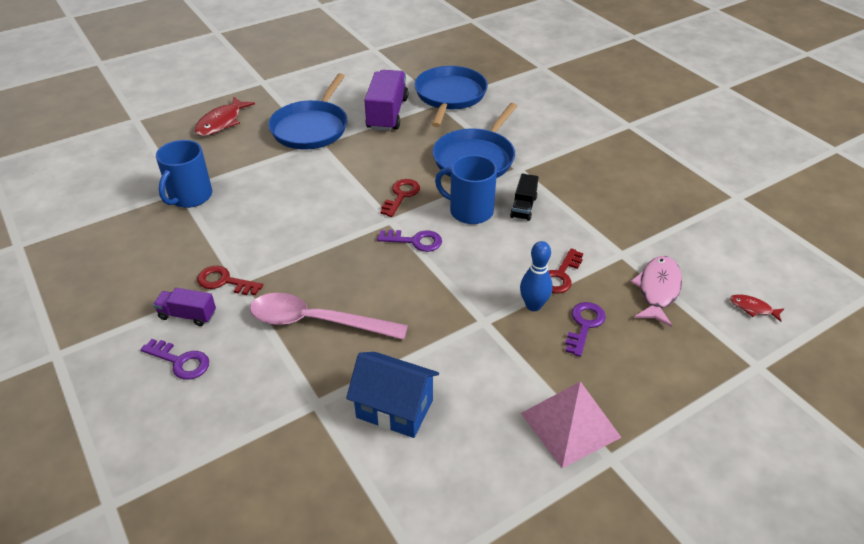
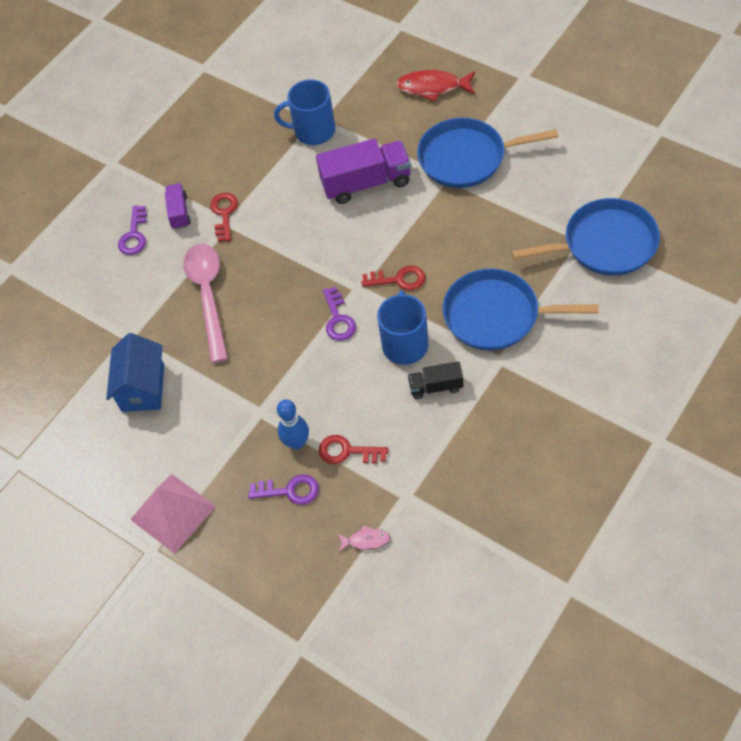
camera: 75 degrees right, 15 degrees up
purple truck [364,70,408,131] -> purple truck moved to [316,138,411,204]
pink fish [630,256,682,327] -> pink fish [338,525,391,552], size x0.53
red fish [730,294,784,322] -> none

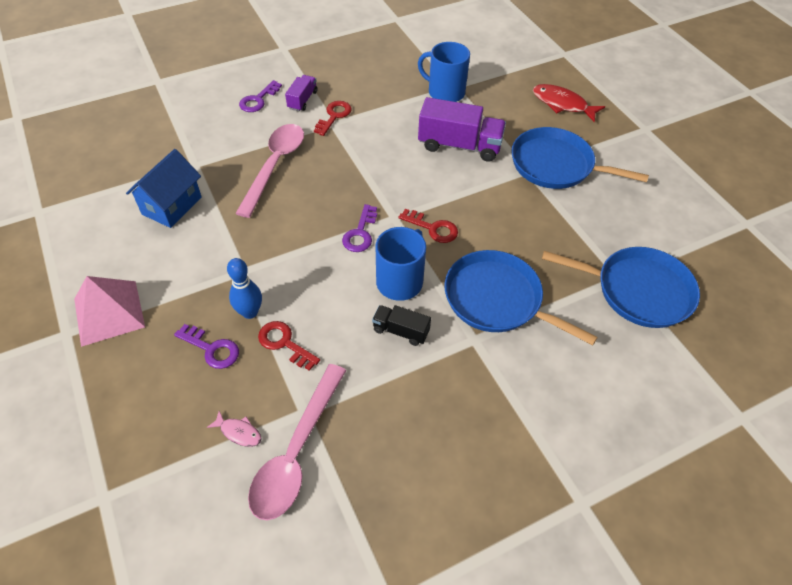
camera: 20 degrees right, 5 degrees down
none -> pink spoon [248,364,346,520]

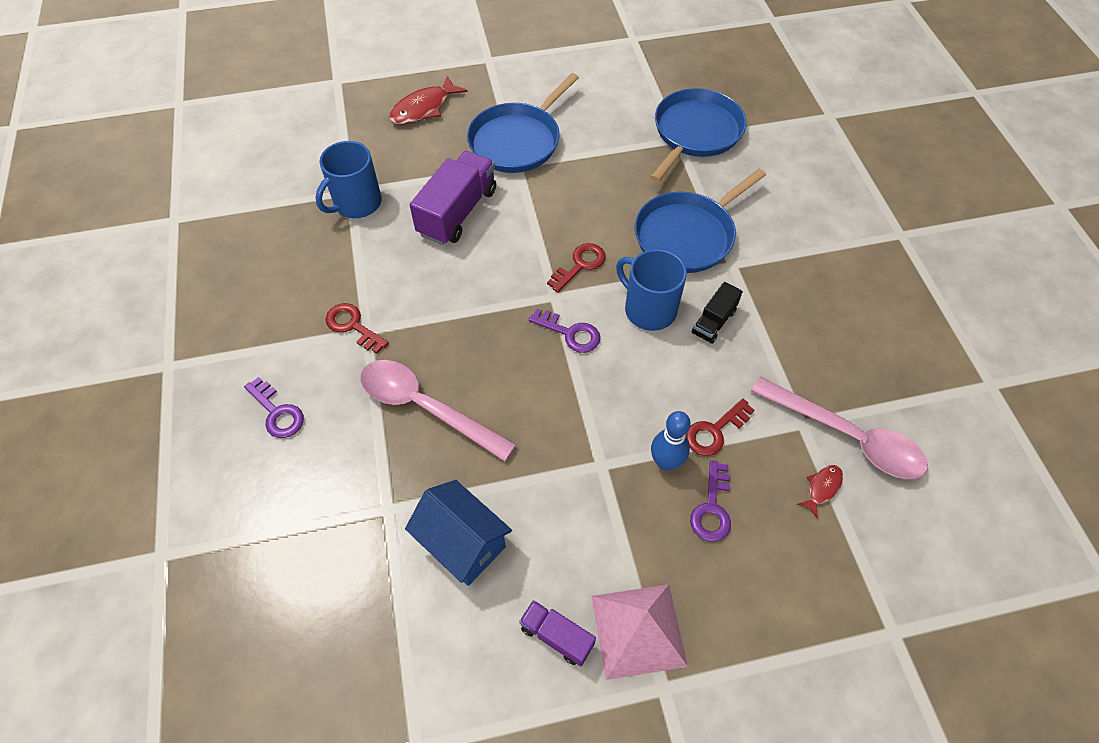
camera: 75 degrees left, 5 degrees up
purple key [174,324,239,369] -> purple key turned 150 degrees clockwise [690,460,731,542]
pink fish [207,411,262,447] -> red fish [797,465,843,518]
purple truck [285,75,317,111] -> purple truck moved to [519,600,596,666]

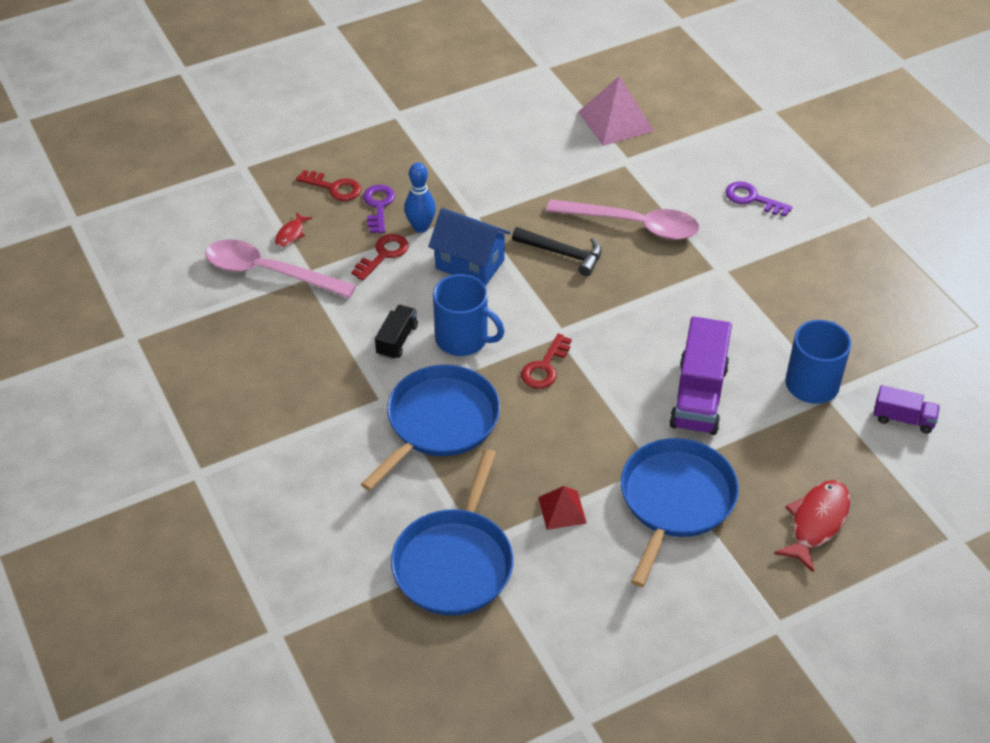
camera: 165 degrees right, 10 degrees down
red key [326,303,389,354] -> red key moved to [296,170,361,201]
blue house [405,480,512,586] -> blue house moved to [428,208,511,286]
purple truck [519,600,596,666] -> purple truck moved to [873,385,940,434]
purple key [529,309,600,353] -> none
pink pyramid [591,584,688,680] -> pink pyramid moved to [578,76,654,146]
none -> black hammer [512,227,602,276]
none -> red pyramid [538,486,587,530]

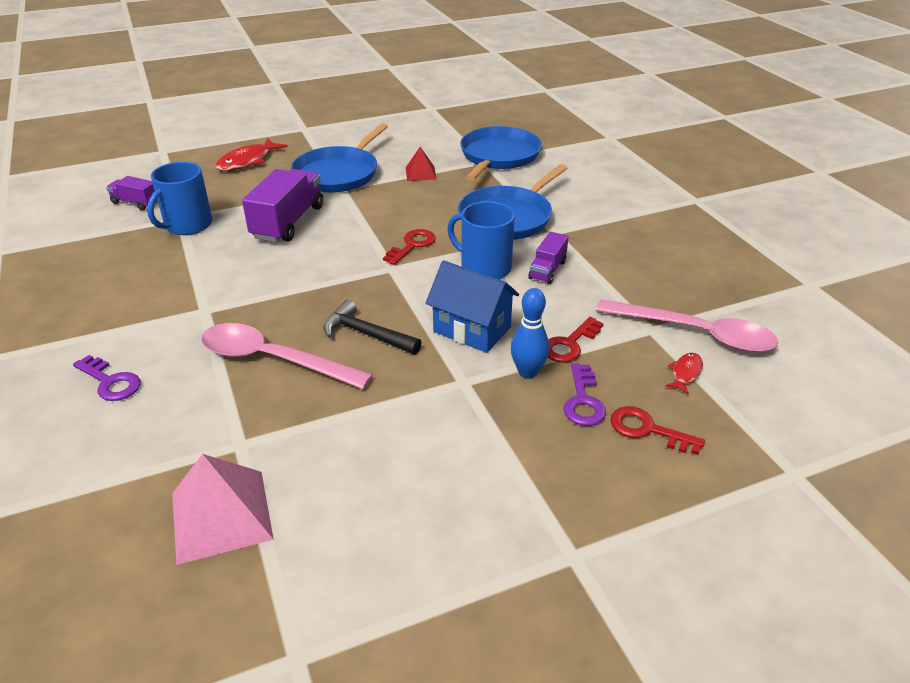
camera: 175 degrees left, 10 degrees down
black truck [375,305,418,360] -> purple truck [528,232,569,284]

